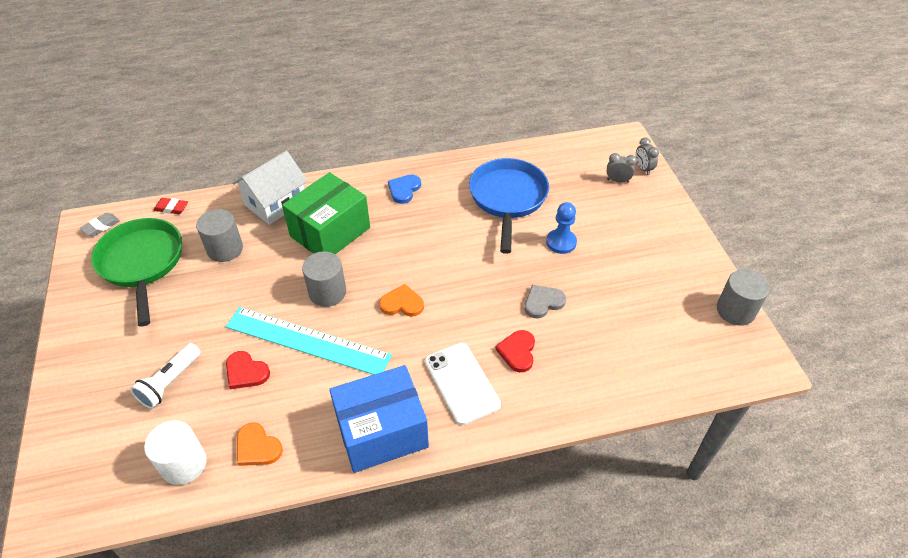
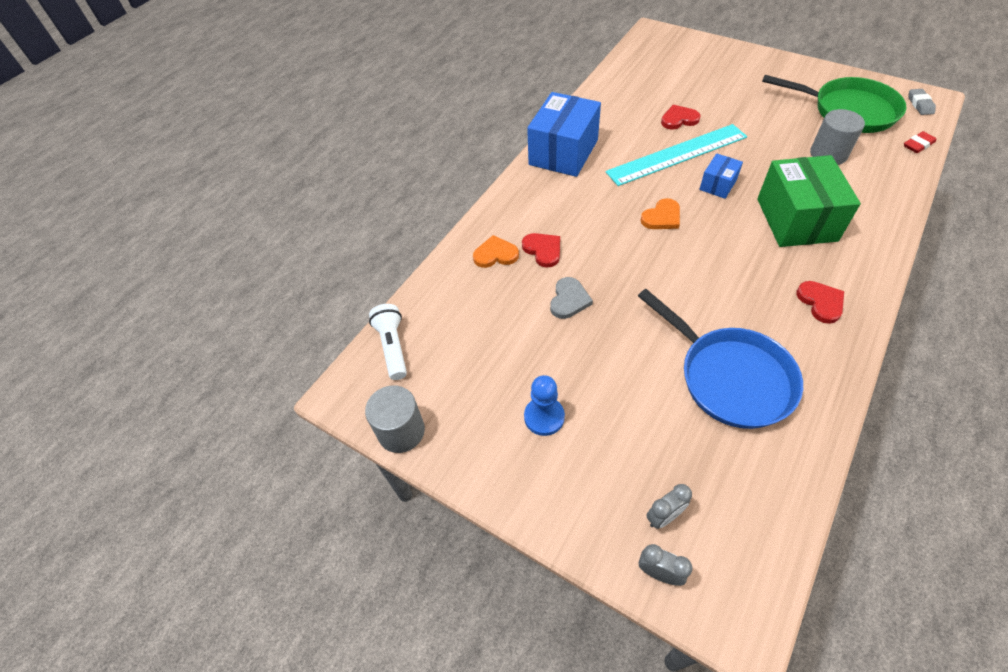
camera: 140 degrees right, 5 degrees up
white flashlight [130,343,201,409] -> white flashlight moved to [369,304,407,380]
white cylinder [144,420,207,485] -> none
white house [232,151,308,225] -> none
orange heart [237,422,283,466] -> orange heart moved to [473,235,519,268]
grey cylinder [302,251,346,307] -> blue box [699,154,743,199]
blue heart [388,175,421,204] -> red heart [796,281,844,324]
white phone [425,343,501,425] -> none
blue pawn [546,202,577,254] -> blue pawn moved to [524,375,565,436]

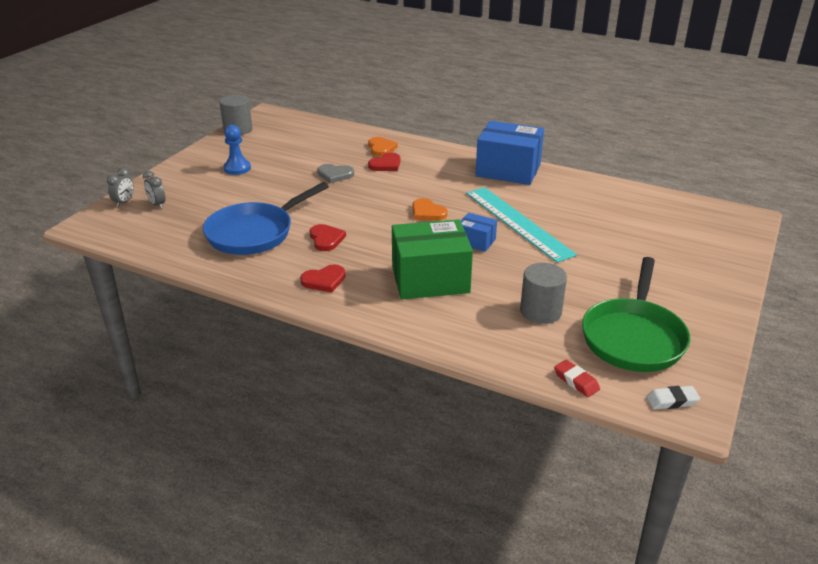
camera: 80 degrees right, 20 degrees down
white flashlight [369,304,407,380] -> none
red heart [661,105,701,130] -> red heart moved to [310,224,346,251]
grey eraser [908,89,936,115] -> white eraser [646,386,700,409]

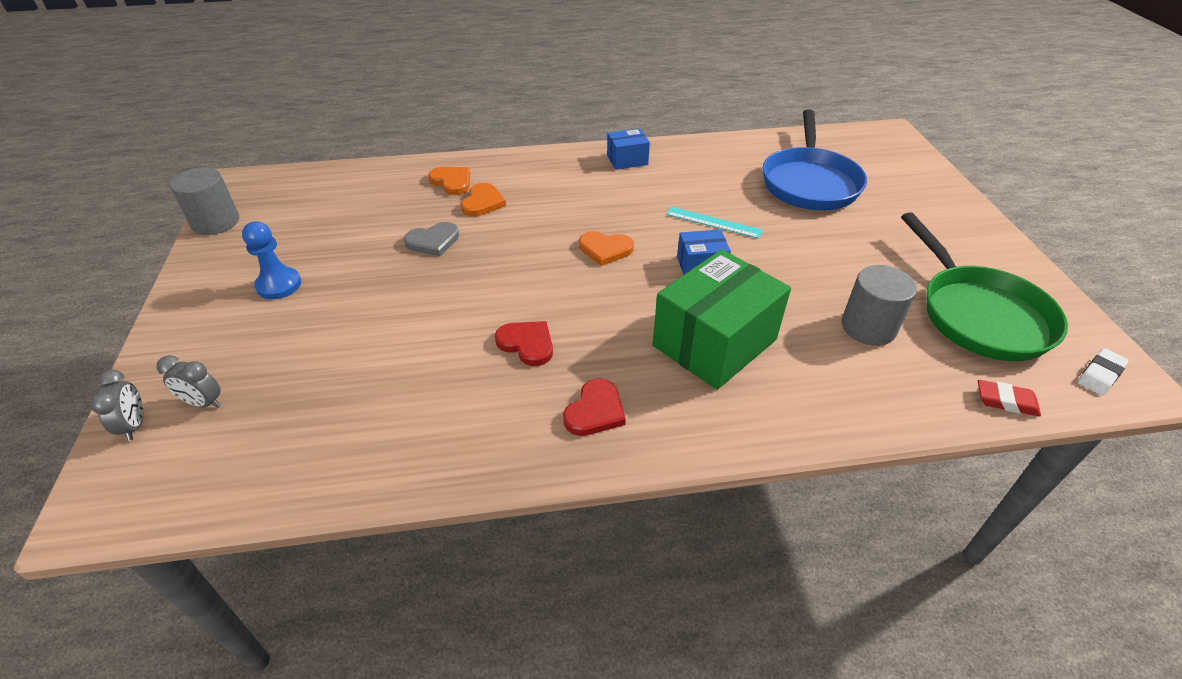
camera: 35 degrees left, 10 degrees up
blue pan [203,182,329,255] -> blue pan moved to [762,109,867,210]
red heart [368,153,400,171] -> orange heart [461,183,506,217]
turquoise ruler [466,187,577,263] -> turquoise ruler [666,206,763,239], size x0.49
blue box [475,121,544,185] -> blue box [607,128,650,170], size x0.49

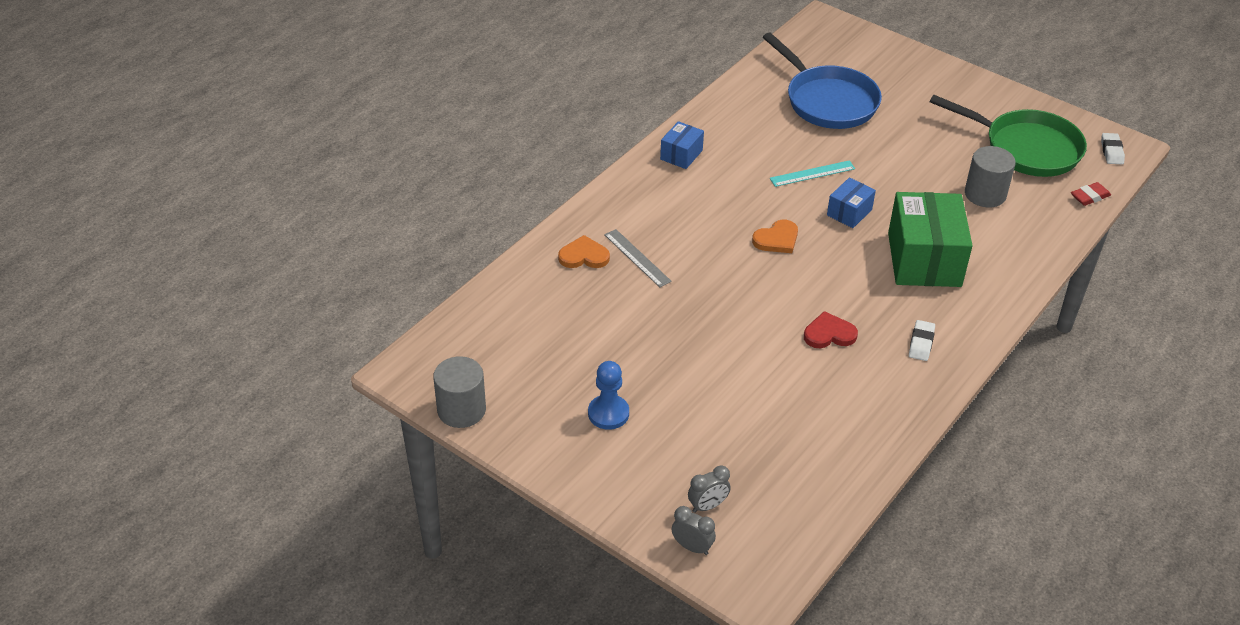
camera: 45 degrees left, 0 degrees up
grey heart [404,222,459,256] -> none
orange heart [461,183,506,217] -> grey ruler [604,229,672,287]
red heart [563,378,626,436] -> white eraser [909,320,935,361]

